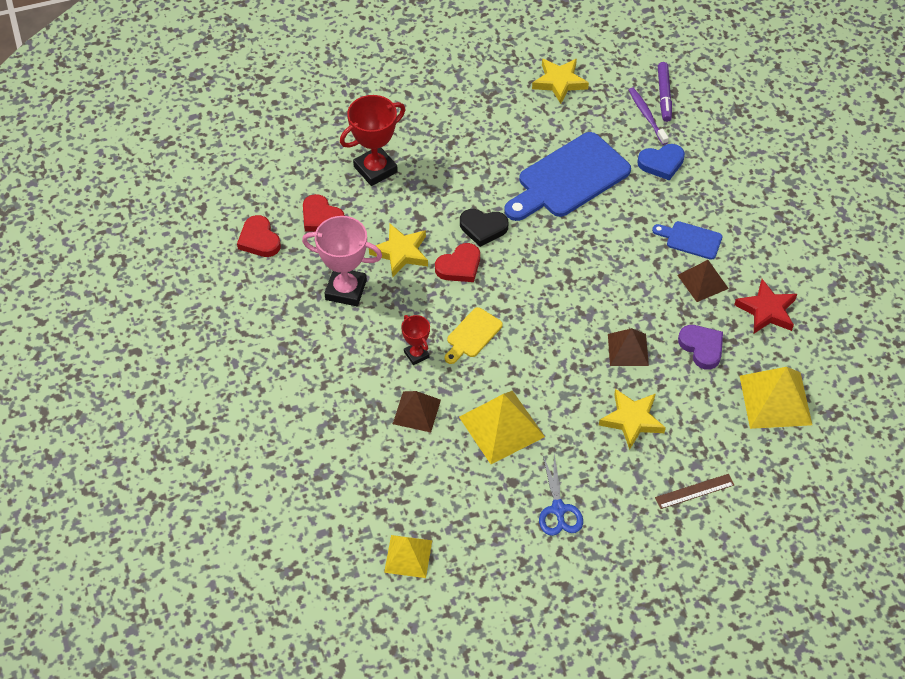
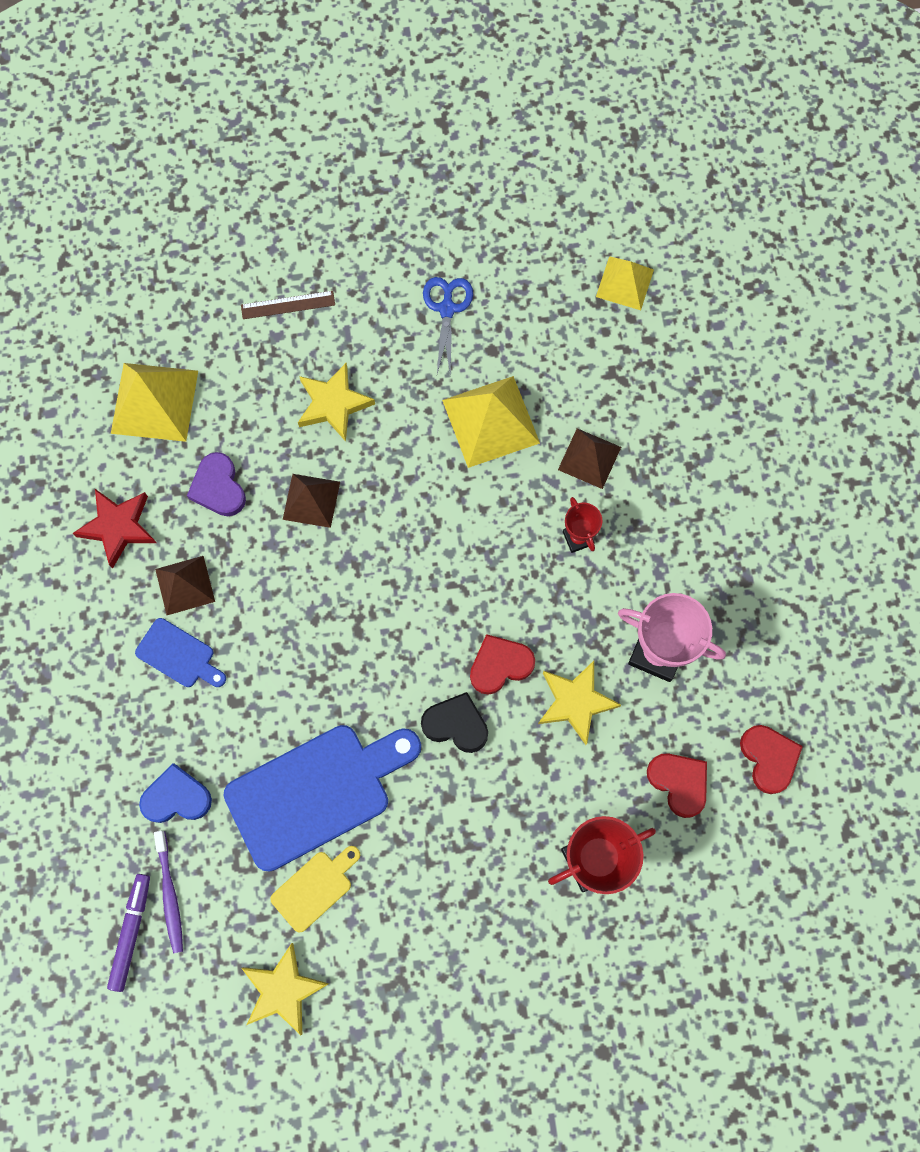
camera: 170 degrees left, 20 degrees up
yellow cutting board [445,307,503,364] -> yellow cutting board moved to [270,846,360,933]

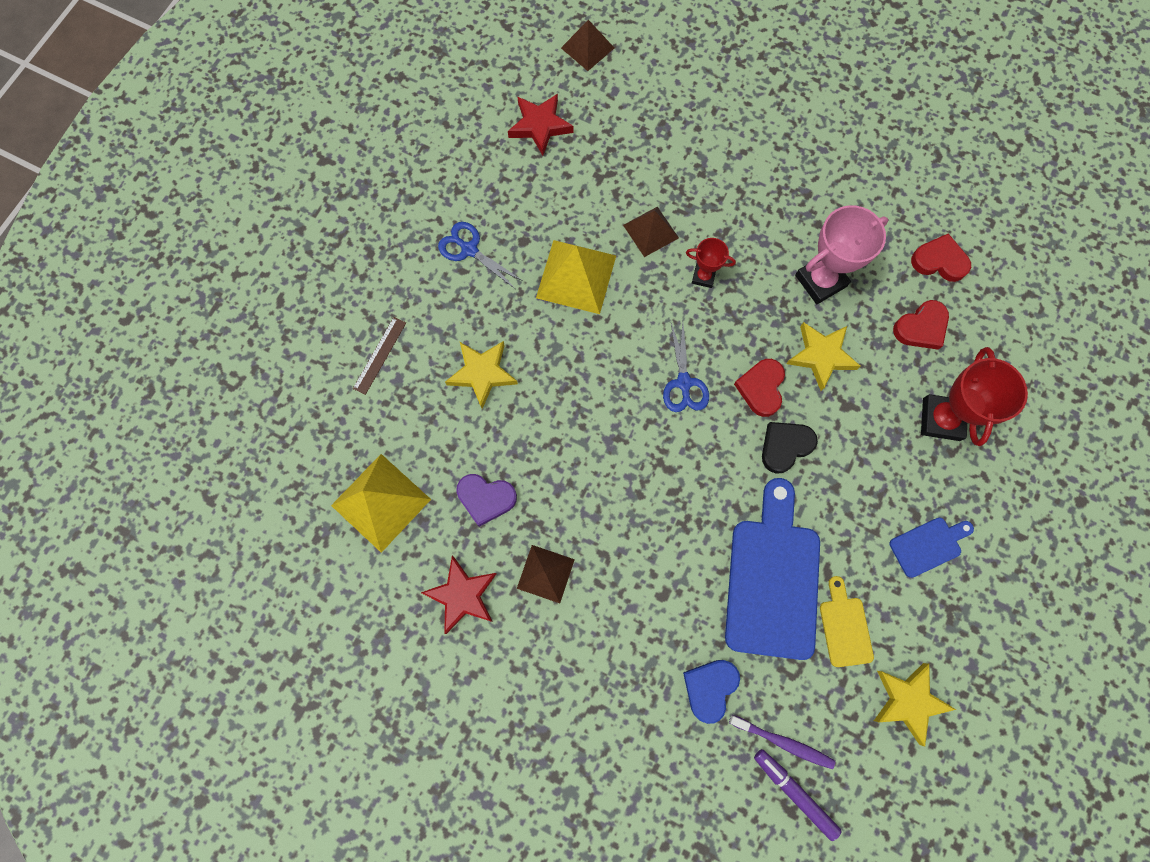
camera: 55 degrees left, 0 degrees up
blue cutting board [135,618,226,687] -> blue cutting board moved to [889,518,974,578]
brown pyramid [283,474,340,528] -> brown pyramid moved to [561,20,614,71]
yellow pyramid [596,256,654,310] -> red star [508,94,574,155]
red heart [647,753,707,818] -> red heart turned 150 degrees clockwise [893,300,949,350]
none -> blue scissors [663,322,709,412]

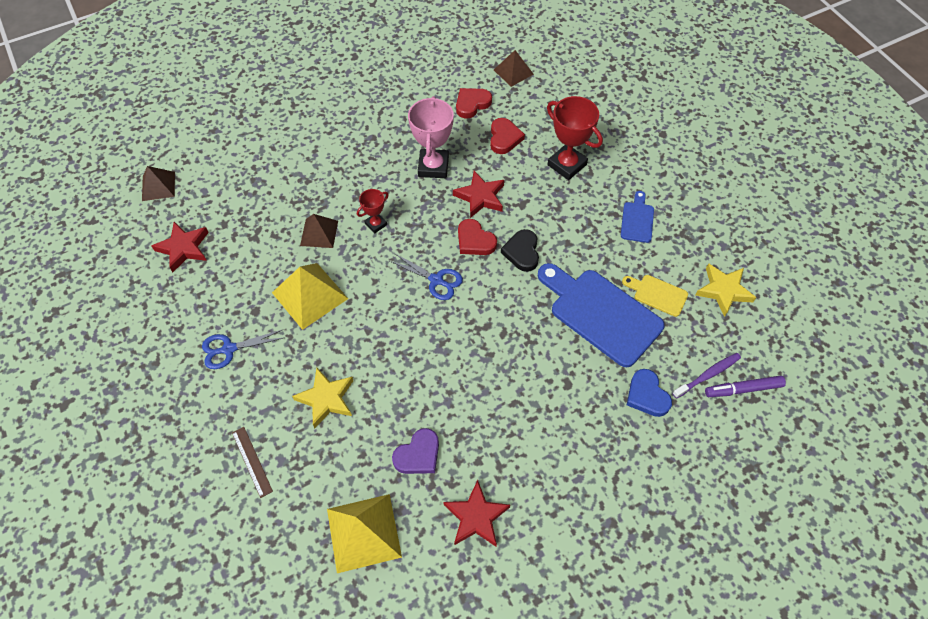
camera: 55 degrees left, 15 degrees down
brown pyramid [517,545,575,603] -> brown pyramid moved to [494,50,534,87]
yellow star [786,322,861,391] -> red star [453,171,504,218]

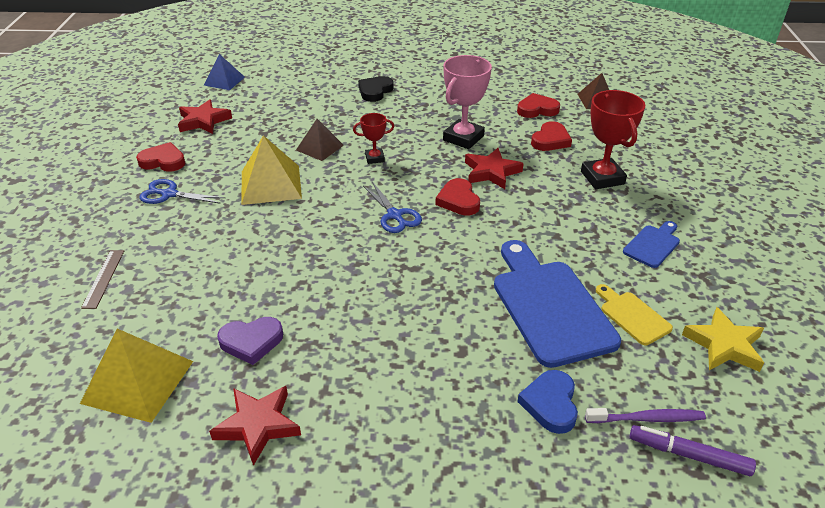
camera: 30 degrees right, 20 degrees down
brown pyramid [142,166,175,201] -> blue pyramid [204,54,245,90]
yellow star [292,368,353,428] -> none
black heart [501,229,539,272] -> black heart moved to [358,76,394,102]
none -> red heart [136,142,185,172]

